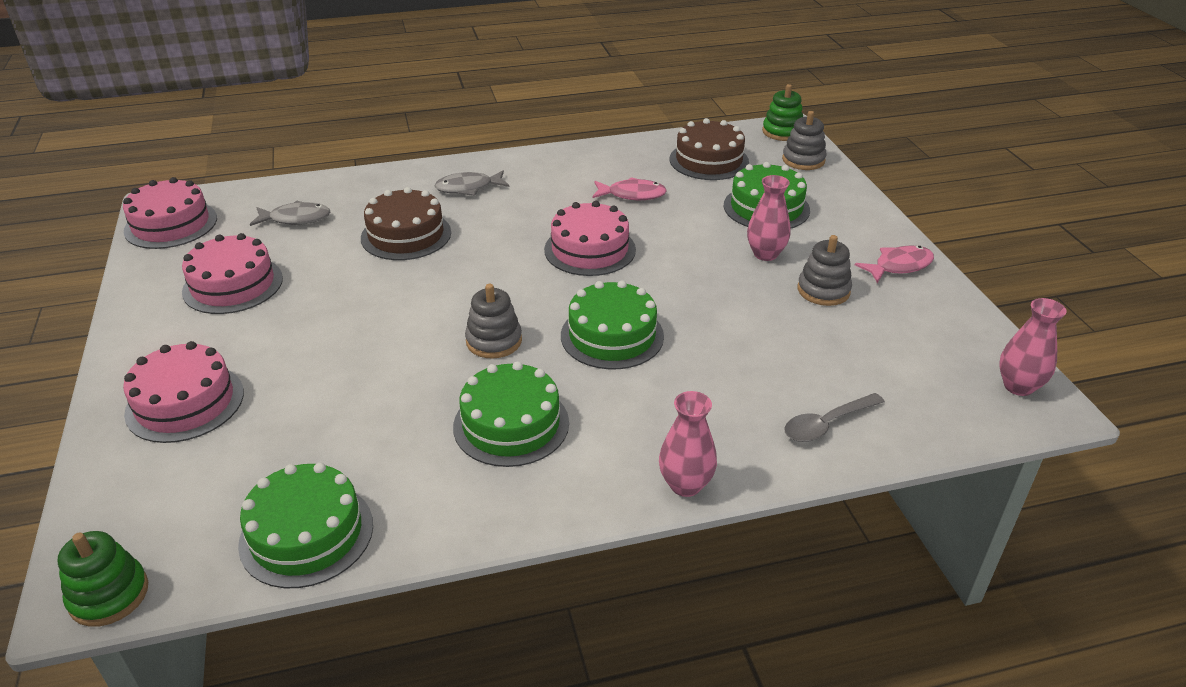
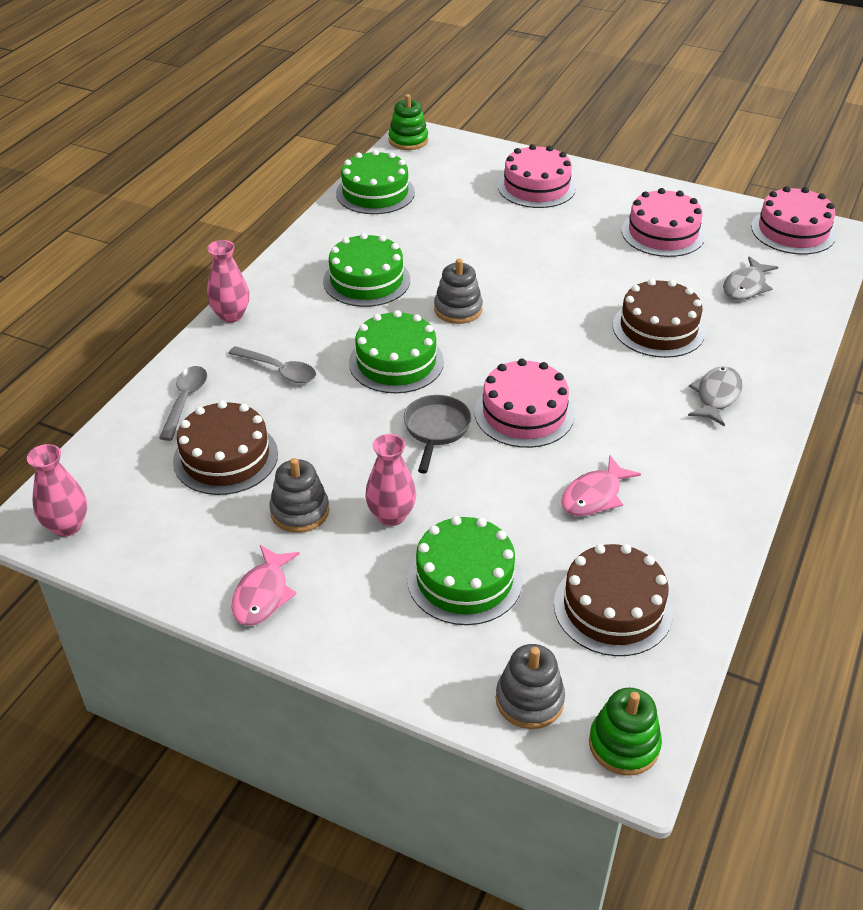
camera: 130 degrees right, 5 degrees up
none -> brown cake [173,401,278,495]
none -> grey spoon [228,346,316,383]
none -> grey pan [404,395,471,473]

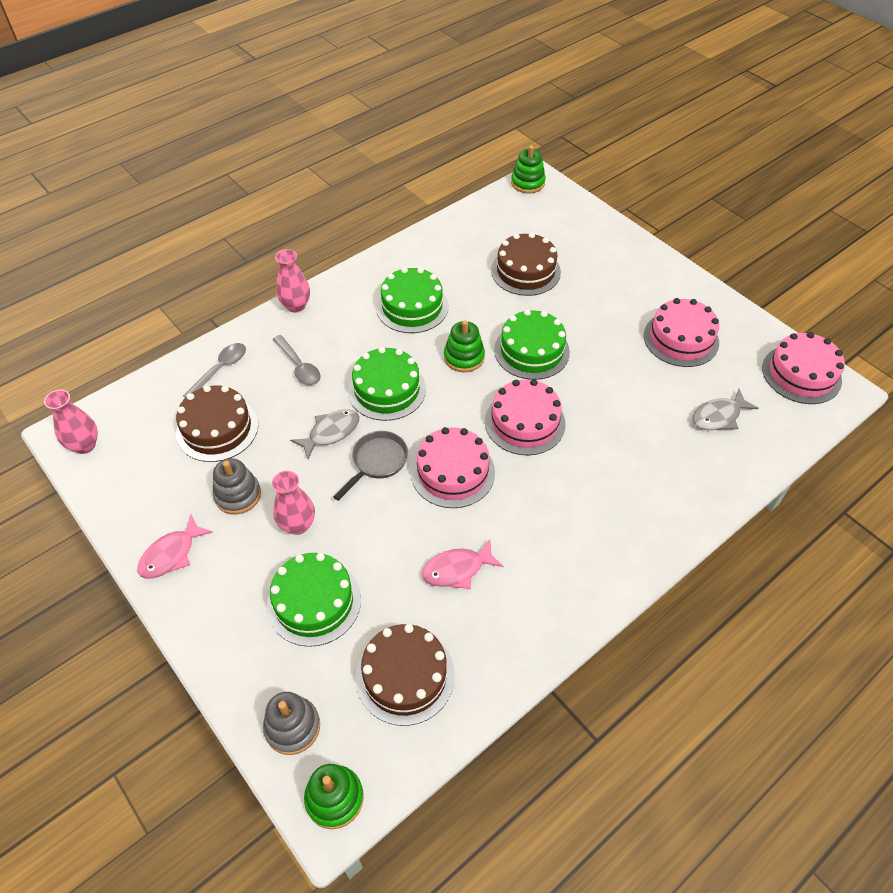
camera: 25 degrees right, 10 degrees up
green cake [336,150,415,214] -> green cake moved to [494,309,570,380]
grey stacking toy [434,259,483,324] -> green stacking toy [444,320,485,372]
pink cake [498,144,576,208] -> pink cake moved to [485,379,565,456]
brown cake [613,279,705,358] -> brown cake moved to [491,232,561,296]
grey fish [688,366,742,427] -> grey fish moved to [290,409,359,459]

